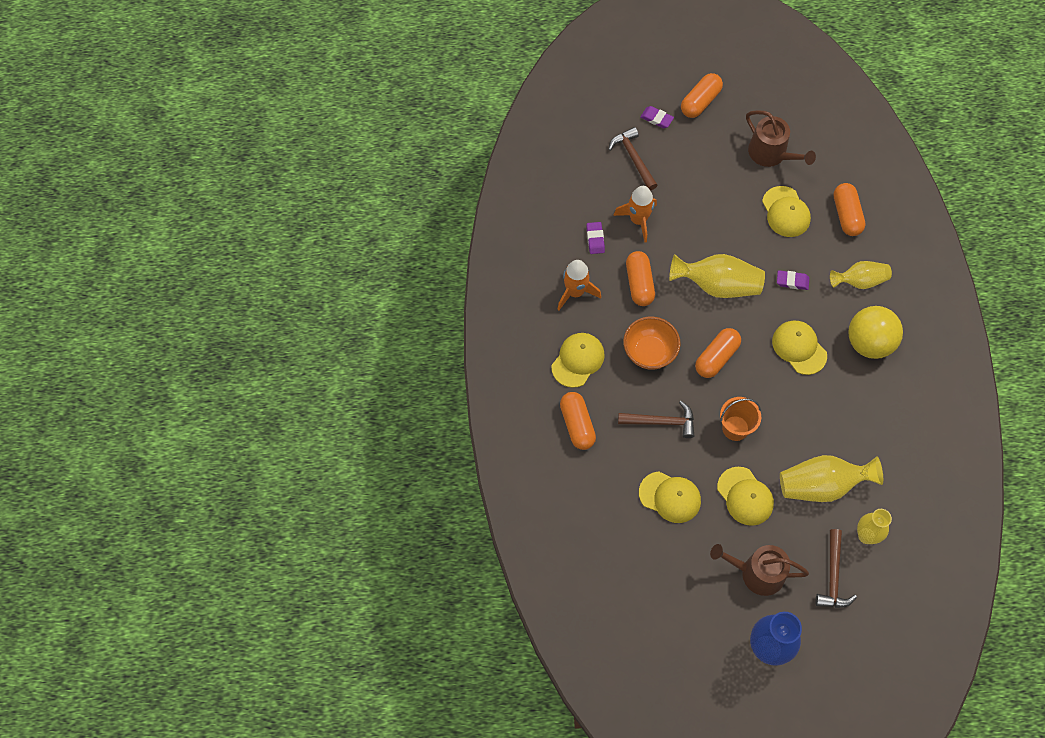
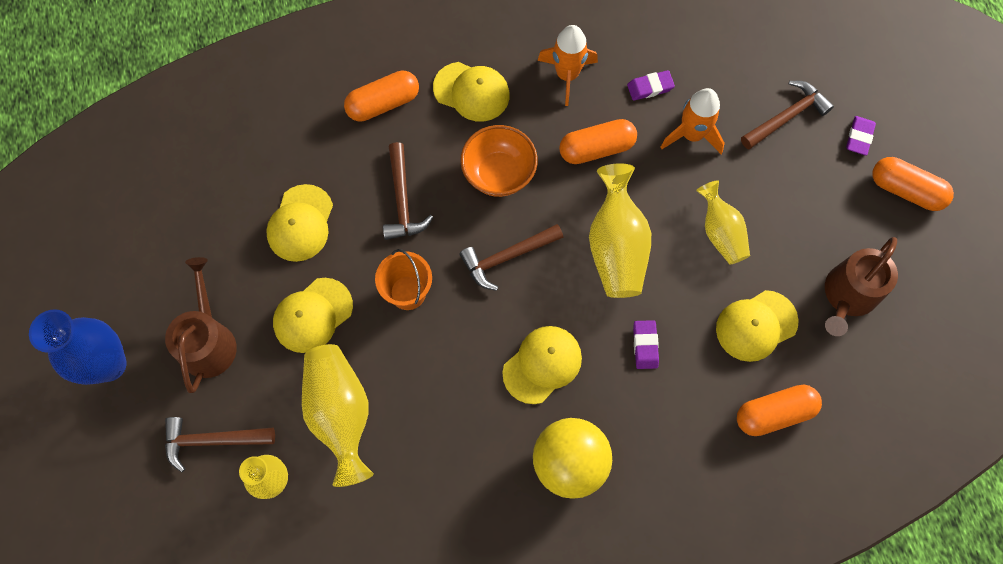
camera: 80 degrees right, 5 degrees up
orange capsule [695,328,741,378] -> brown hammer [459,224,563,291]
yellow vase [830,261,892,289] -> yellow vase moved to [696,180,750,265]

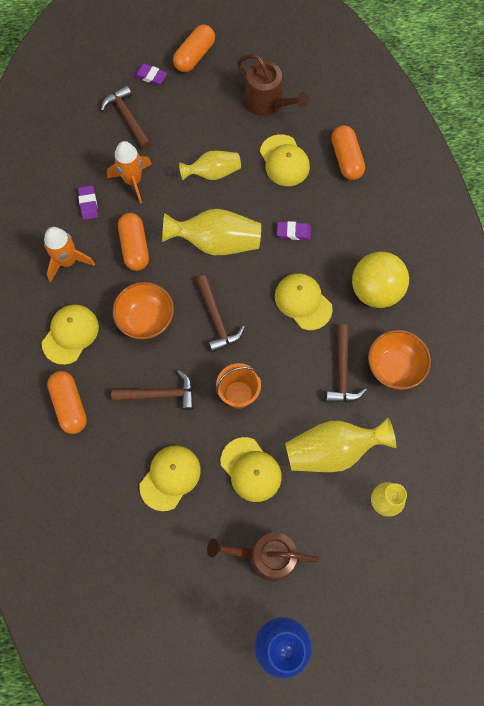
camera: 85 degrees left, 0 degrees up
brown hammer [165,417,275,472] -> brown hammer moved to [326,324,367,403]
yellow cap [266,184,333,262] -> yellow cap turned 75 degrees counterclockwise [140,445,201,511]
none -> orange bowl [368,330,431,390]

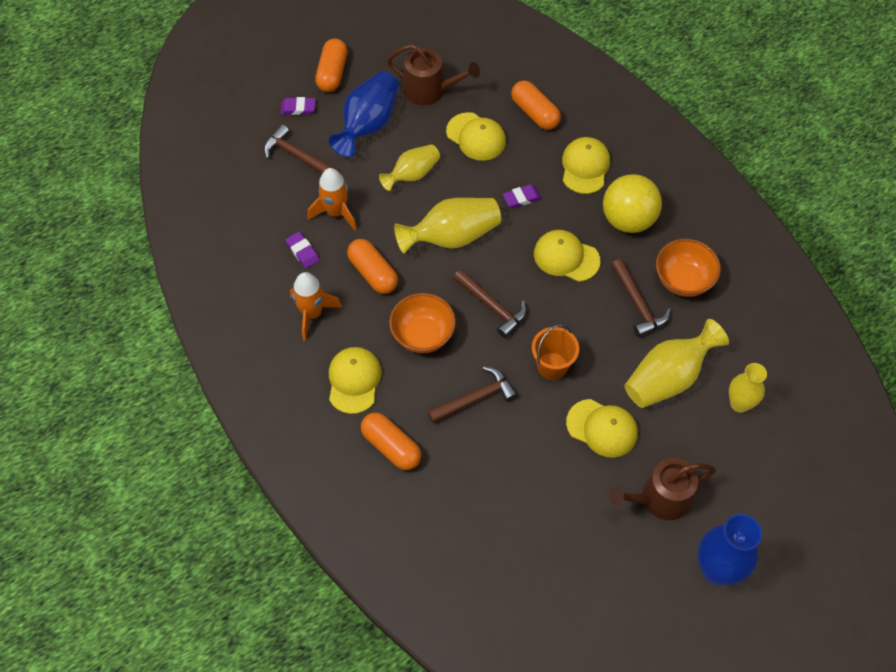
camera: 25 degrees left, 10 degrees down
yellow cap [140,445,201,511] -> yellow cap moved to [562,137,610,194]
none -> blue vase [329,71,399,157]

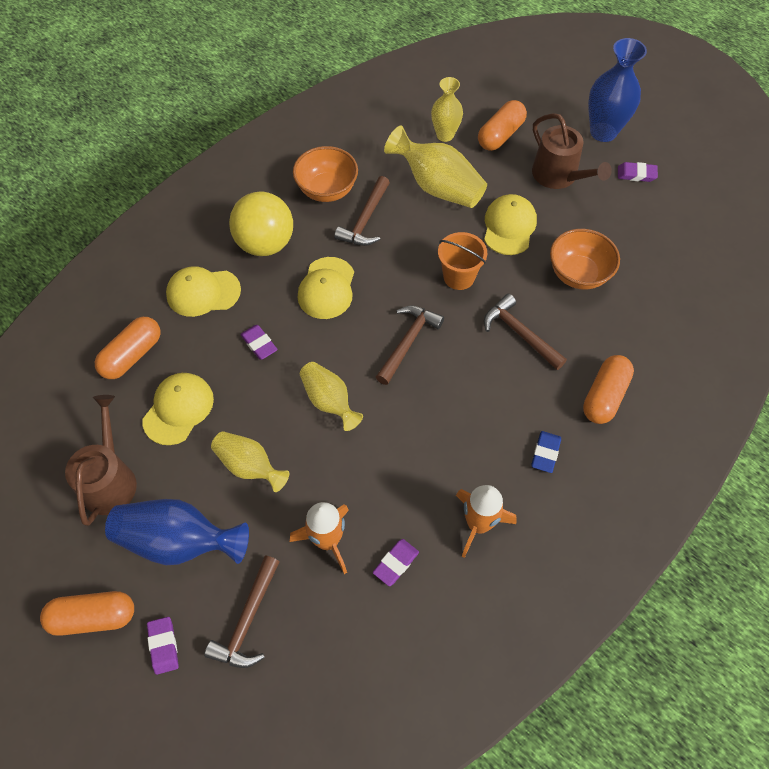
camera: 105 degrees left, 0 degrees up
yellow cap [329,347,382,414] -> blue eraser [532,431,561,473]
orange capsule [347,239,398,294] -> orange capsule moved to [478,100,527,151]
orange bowl [389,293,456,353] -> orange bowl moved to [550,229,620,290]
yellow vase [394,198,501,253] -> yellow vase [300,362,363,431], size x0.64
brown hammer [611,259,671,337] -> brown hammer turned 150 degrees clockwise [334,176,390,246]
none -> purple eraser [618,162,658,182]

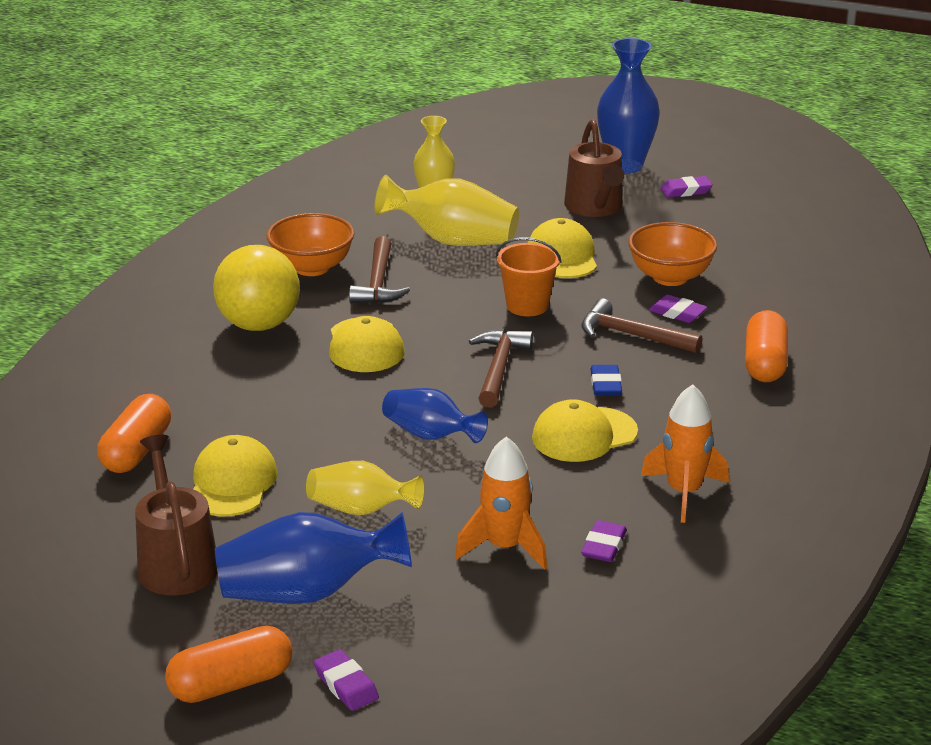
camera: 20 degrees left, 30 degrees down
yellow cap [166,266,241,317] -> yellow cap moved to [532,399,638,462]
brown hammer [204,555,279,668] -> none
purple eraser [240,325,278,360] -> purple eraser moved to [649,295,707,323]
yellow vase [300,362,363,431] -> blue vase [382,388,488,443]
orange capsule [478,100,527,151] -> none
brown watering can [532,113,612,189] -> brown watering can turned 45 degrees clockwise [564,119,624,217]
blue eraser [532,431,561,473] -> blue eraser moved to [591,365,622,396]

